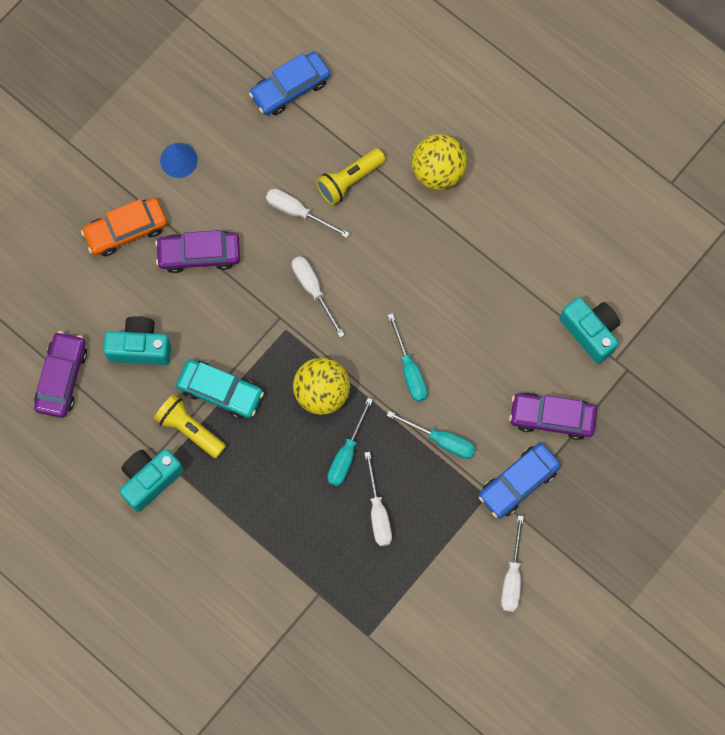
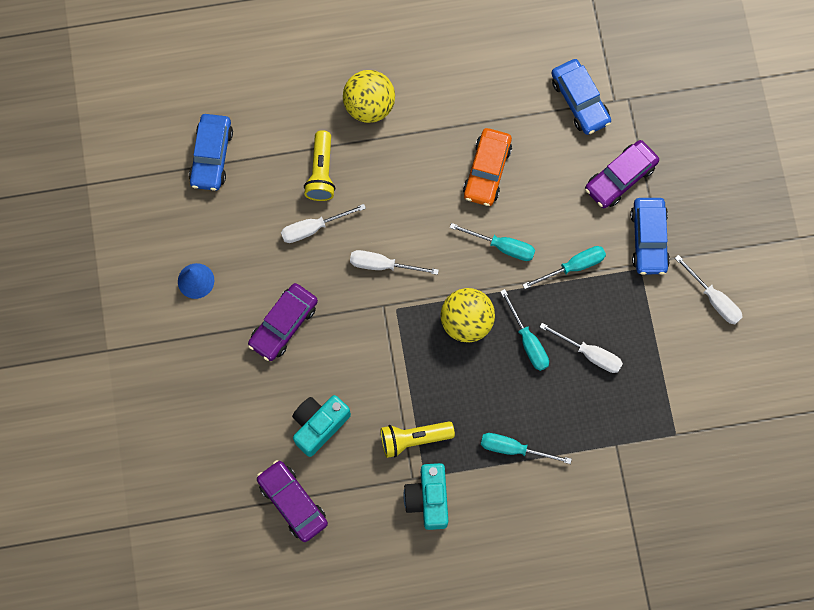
camera: 50 degrees left, 0 degrees up
orange car [81,198,168,256] -> orange car moved to [463,128,512,206]
turquoise car [176,359,264,419] -> none
turquoise camera [559,297,620,364] -> blue car [551,59,611,135]
none -> turquoise screwdriver [481,433,572,464]

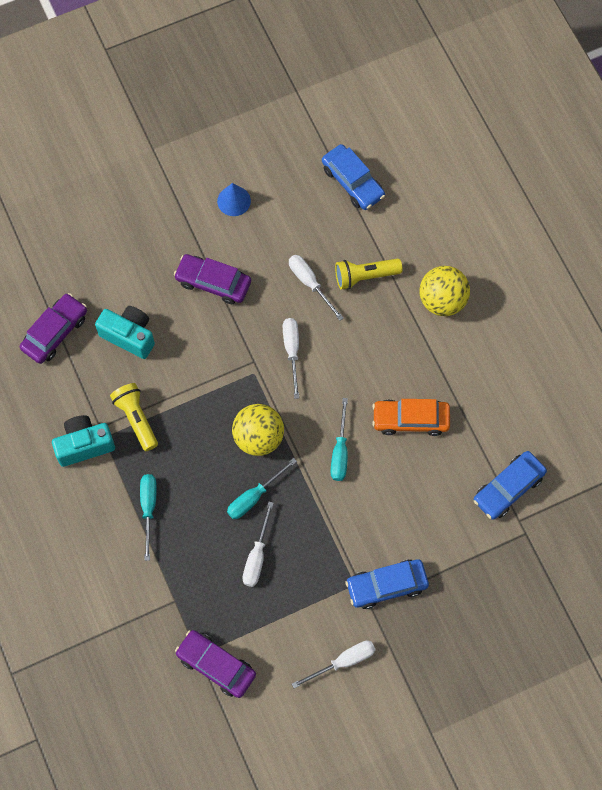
camera: 75 degrees right, 5 degrees down
blue car [189,114,233,191] -> blue car turned 120 degrees counterclockwise [322,144,385,210]
turquoise screwdriver [523,246,606,289] -> none
purple car [585,140,659,208] -> purple car moved to [175,630,256,698]
white screwdriver [675,255,743,324] -> white screwdriver turned 150 degrees counterclockwise [292,641,376,688]

